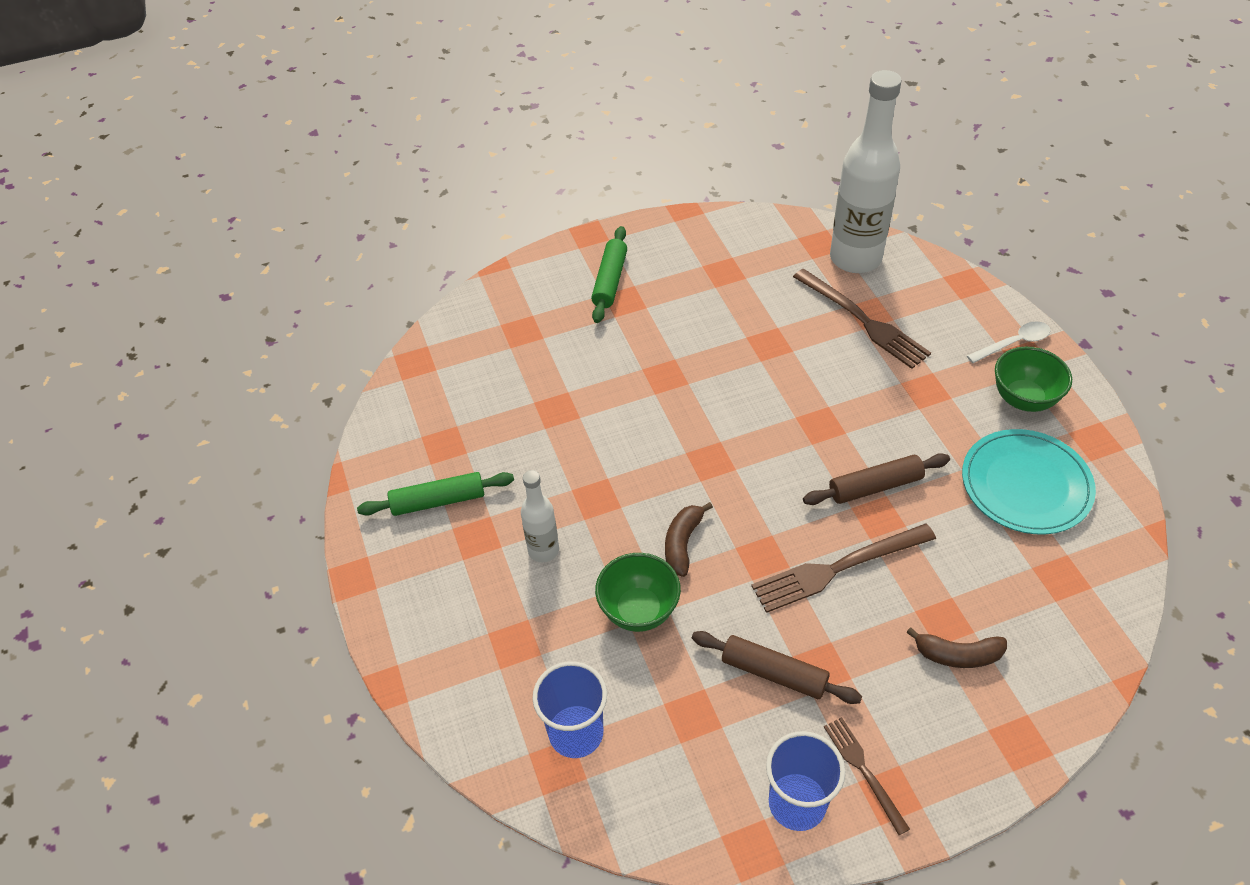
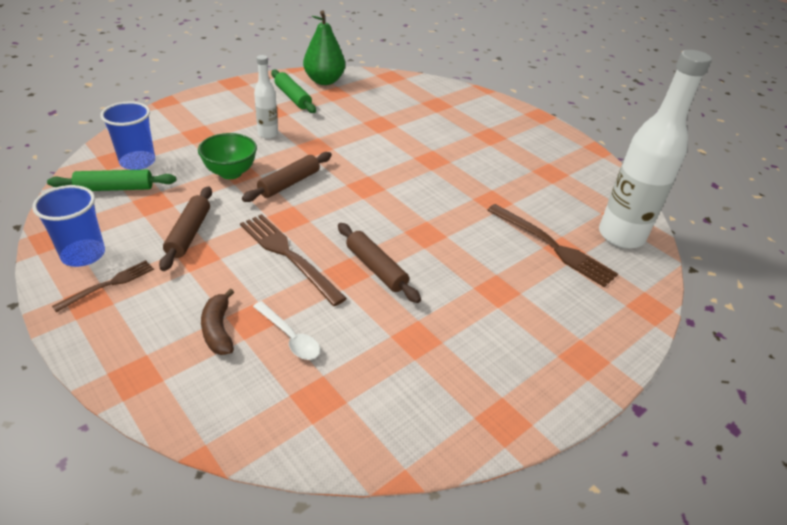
camera: 65 degrees right, 10 degrees down
green rolling pin [591,226,627,323] -> green rolling pin moved to [47,170,176,191]
brown banana [665,502,713,577] -> brown rolling pin [242,152,332,202]
brown fork [793,269,931,369] -> brown fork turned 75 degrees counterclockwise [487,204,618,287]
turquoise plate [962,429,1096,535] -> none
white spoon [967,321,1050,363] -> white spoon moved to [253,301,320,360]
green bowl [995,347,1072,412] -> none
none -> green pear [303,11,345,85]

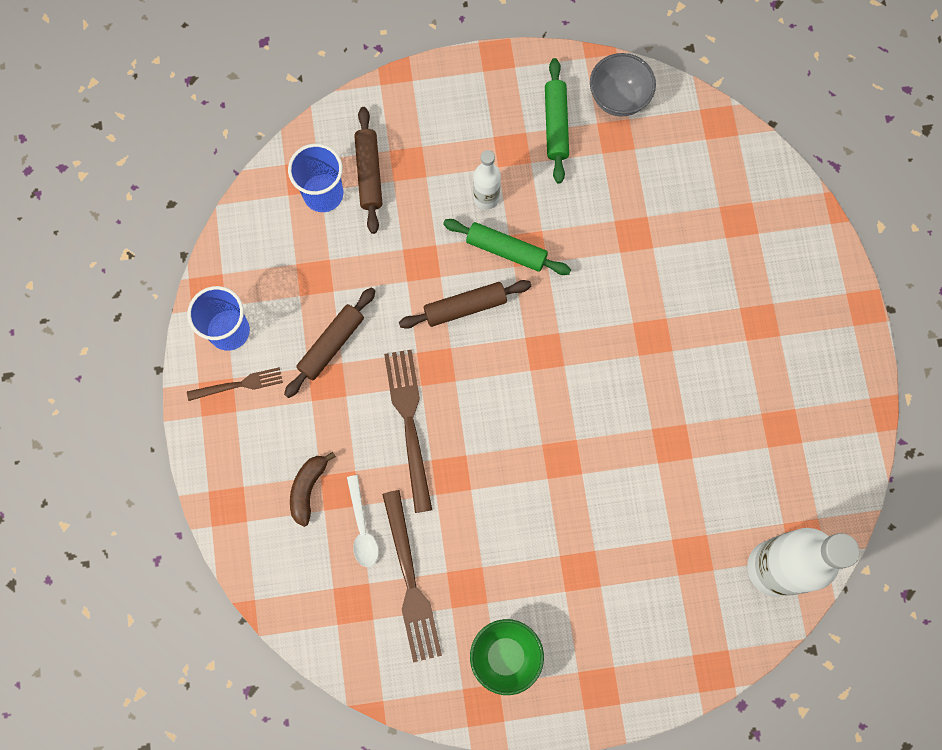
camera: 35 degrees right, 35 degrees up
green rolling pin [47,170,176,191] -> green rolling pin moved to [443,219,571,275]
green bowl [198,133,257,179] -> green bowl moved to [470,619,544,695]
green pear [303,11,345,85] -> grey bowl [590,53,656,117]
brown rolling pin [338,223,421,303] -> brown rolling pin moved to [354,107,382,234]
brown fork [487,204,618,287] -> brown fork moved to [382,490,442,663]

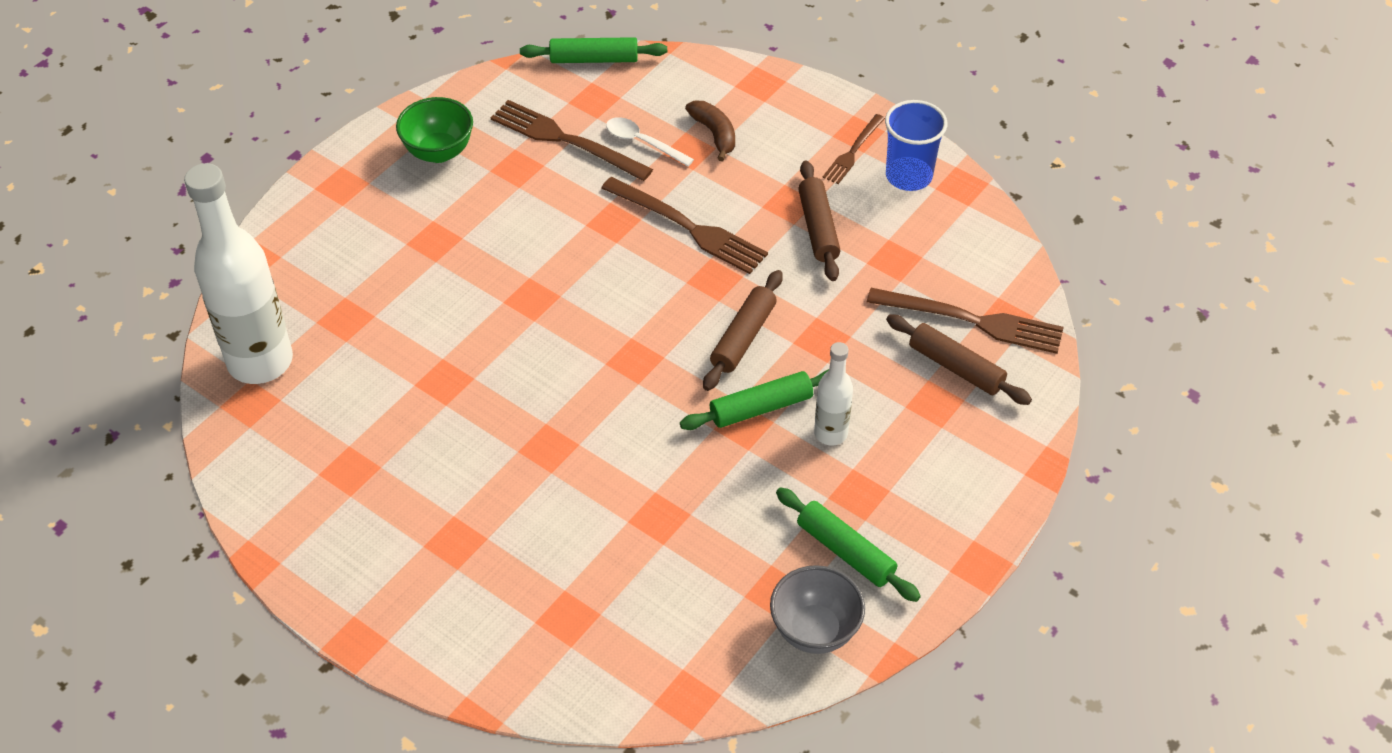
camera: 135 degrees right, 25 degrees down
blue cup [288,143,343,212] -> brown fork [867,288,1064,354]
none -> green rolling pin [520,37,667,63]

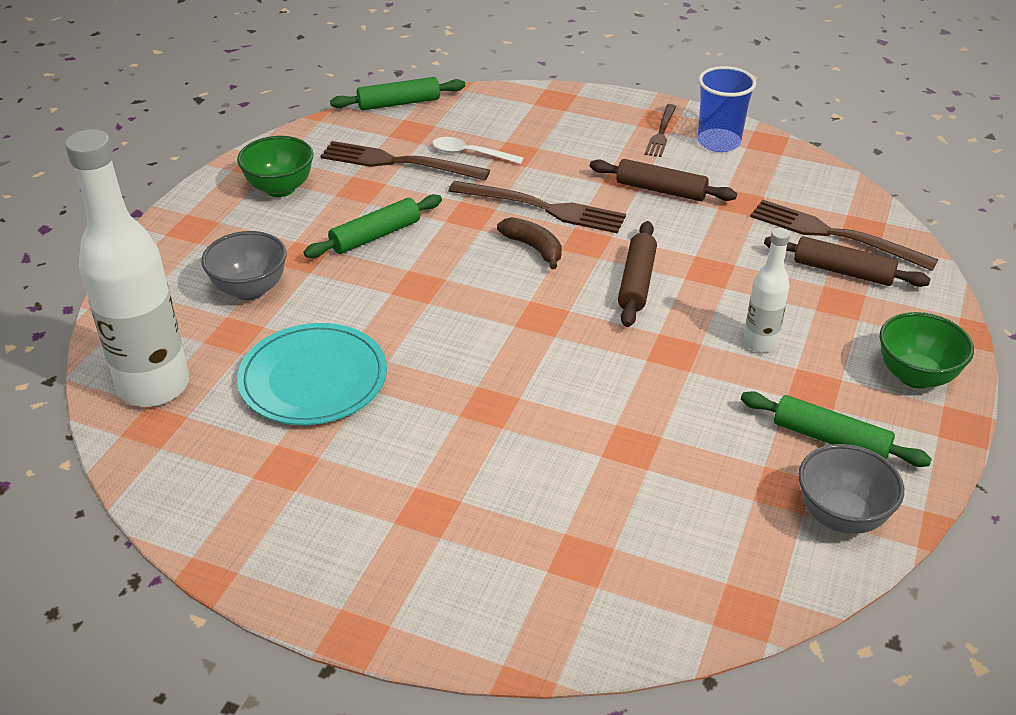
camera: 15 degrees left, 10 degrees down
green rolling pin [680,369,829,430] -> green rolling pin moved to [304,194,442,258]
brown banana [685,101,735,161] -> brown banana moved to [497,217,562,269]
brown rolling pin [798,160,840,281] -> brown rolling pin turned 45 degrees counterclockwise [590,159,737,201]
brown fork [867,288,1064,354] -> brown fork turned 150 degrees counterclockwise [750,200,938,271]
none -> grey bowl [201,231,286,300]
none -> turquoise plate [237,323,387,425]
none -> green bowl [880,312,974,389]

